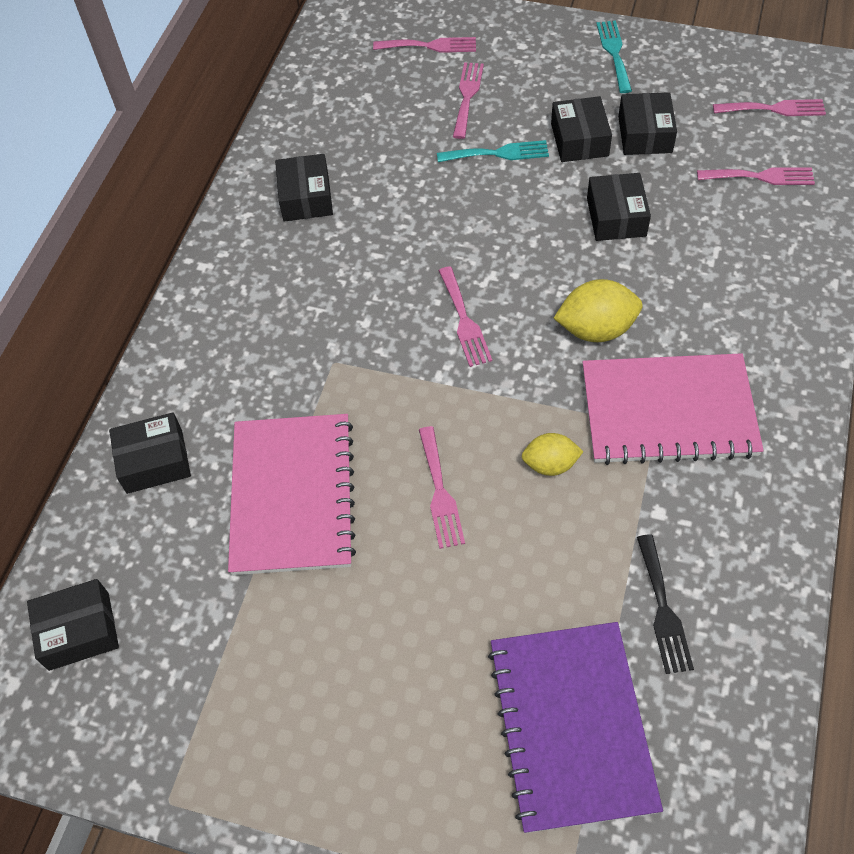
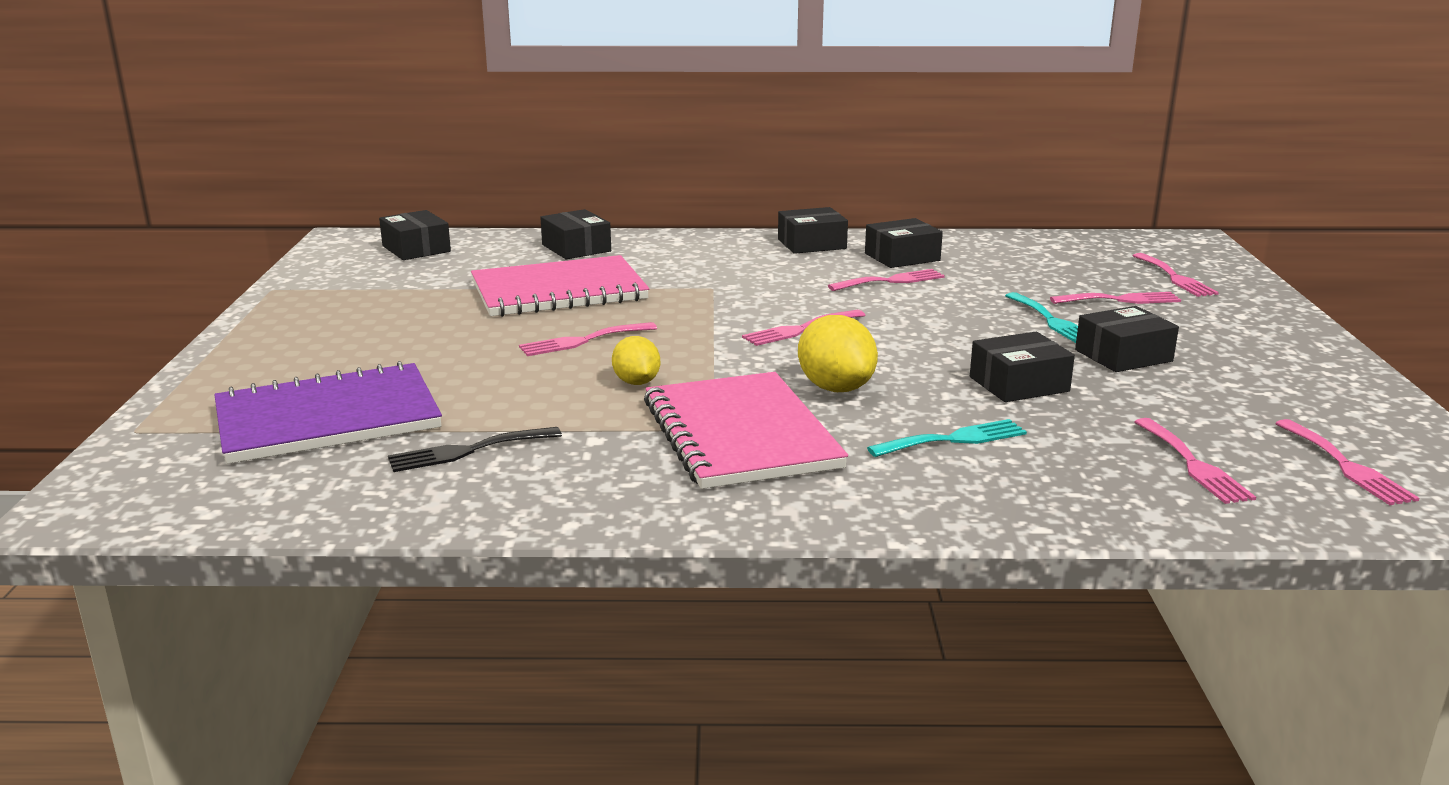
camera: 70 degrees right, 35 degrees down
turquoise fork [596,20,632,93] -> turquoise fork moved to [867,419,1027,457]
black box [618,92,677,155] -> black box moved to [778,207,848,254]
none -> pink fork [828,269,945,291]

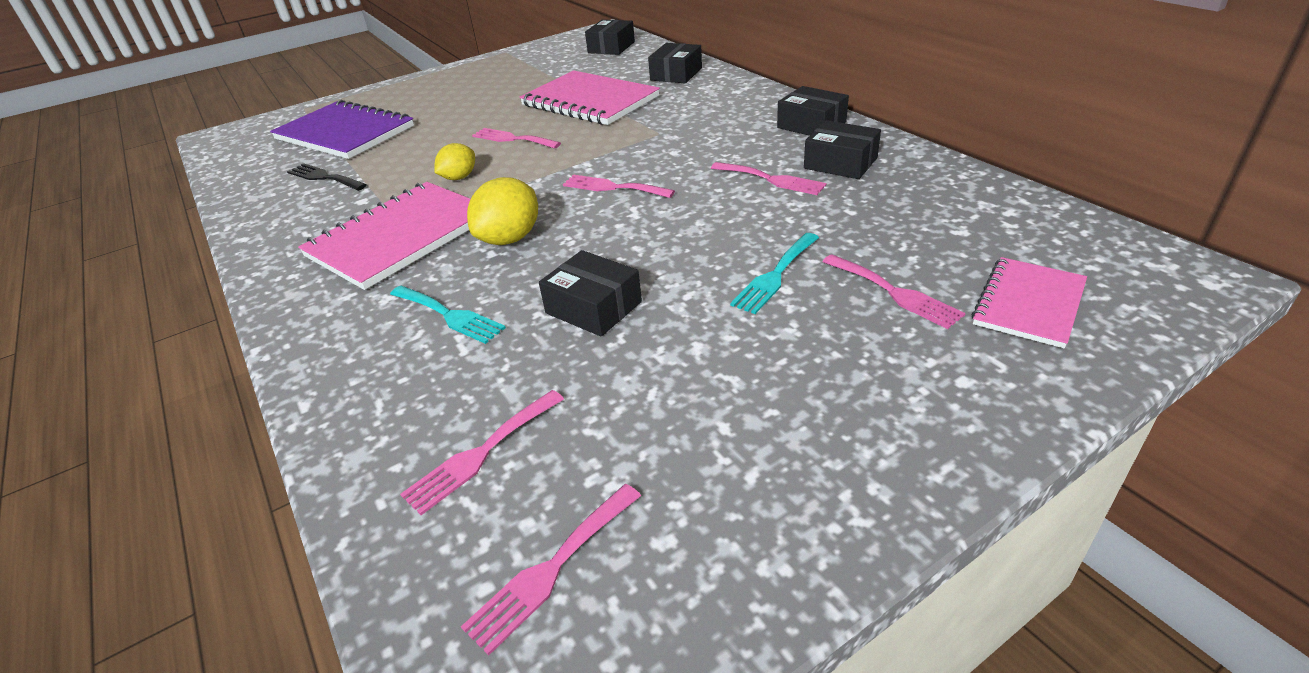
camera: 60 degrees right, 15 degrees up
black box [1075,306,1179,372] -> none
pink fork [1133,253,1219,297] -> pink notebook [971,257,1087,348]

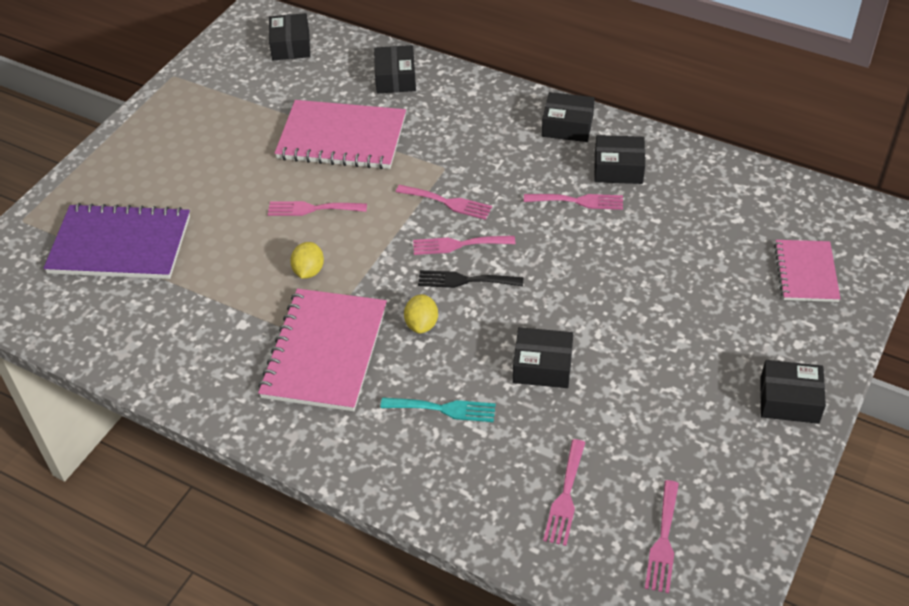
camera: 30 degrees left, 10 degrees up
black fork [287,163,367,191] -> black fork moved to [418,270,523,288]
yellow lemon [467,177,538,245] -> yellow lemon [404,294,438,334], size x0.64
turquoise fork [730,233,819,314] -> none
pink fork [823,254,966,329] -> pink fork moved to [396,185,492,220]
none -> black box [760,360,826,424]

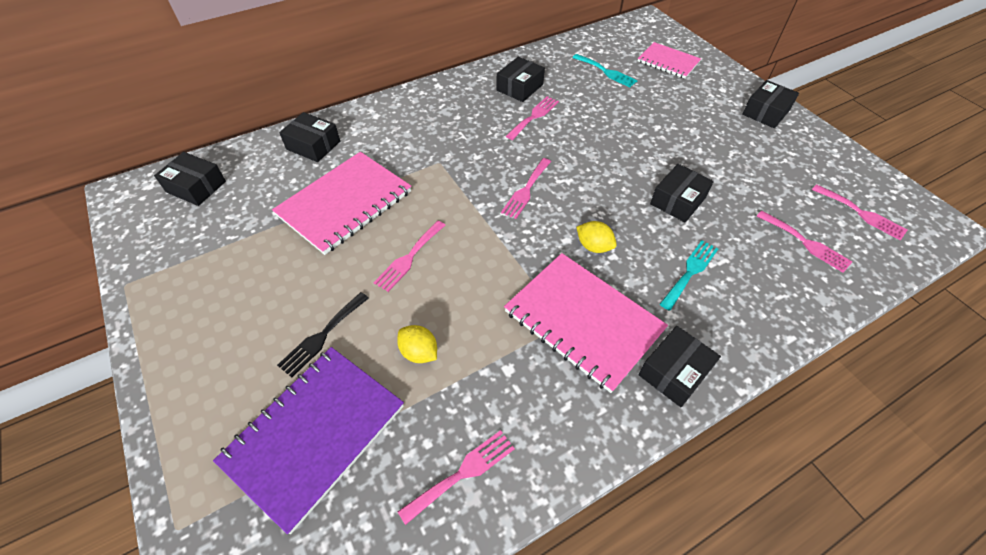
camera: 60 degrees left, 5 degrees up
yellow lemon [290,242,324,279] -> yellow lemon moved to [397,325,437,363]
pink fork [396,185,492,220] -> pink fork moved to [398,430,515,525]
black fork [418,270,523,288] -> black fork moved to [277,292,369,377]
black box [542,92,595,142] -> black box moved to [638,326,721,407]
none -> turquoise fork [573,54,638,87]

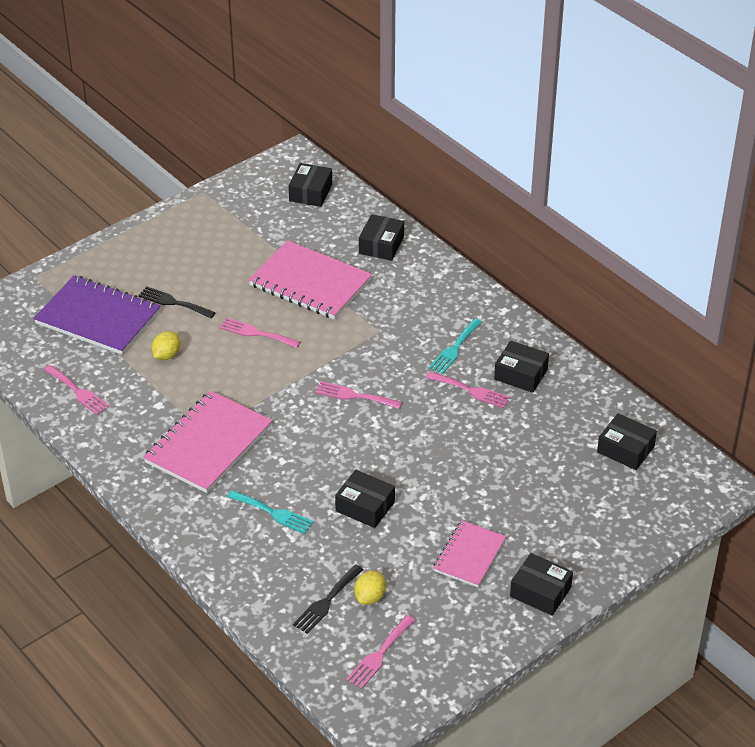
camera: 80 degrees right, 10 degrees down
turquoise fork [573,54,638,87] -> turquoise fork moved to [429,318,482,374]
yellow lemon [576,221,617,253] -> yellow lemon moved to [354,571,386,605]
pink notebook [638,42,701,79] -> pink notebook moved to [433,520,506,587]
black box [638,326,721,407] -> black box moved to [597,413,657,470]
pink fork [757,211,852,273] -> black fork [293,564,363,634]

